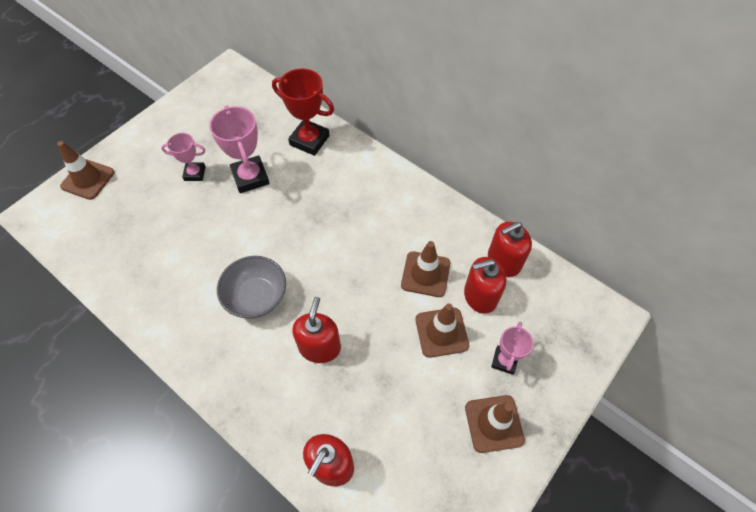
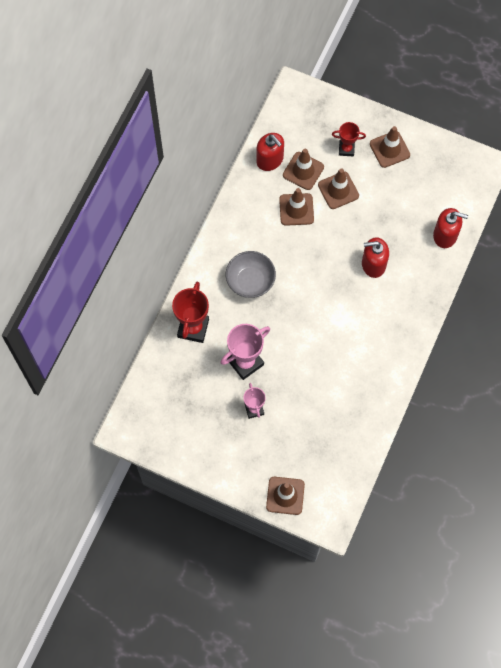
camera: 105 degrees left, 10 degrees up
grey bowl [217,256,286,319] -> grey bowl moved to [226,251,276,298]
red soap dispenser [464,257,507,314] -> brown traffic cone [283,149,324,190]
pink trophy [491,321,534,375] -> red trophy [332,122,366,157]

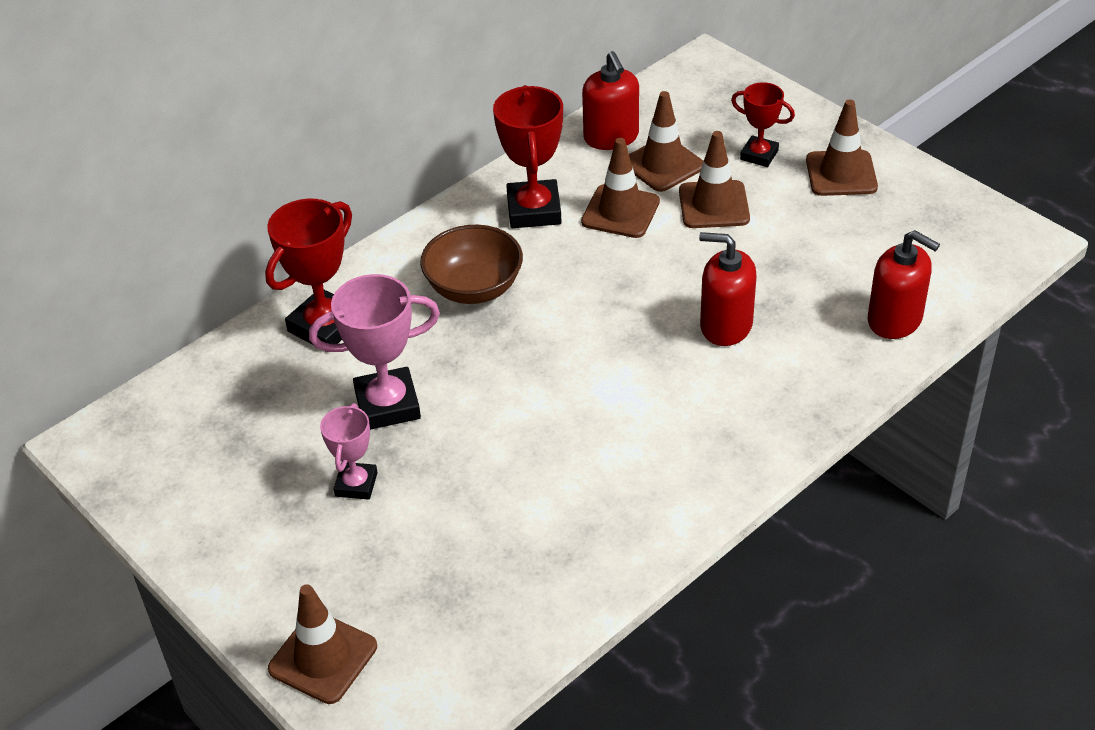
camera: 25 degrees right, 25 degrees down
grey bowl [226,251,276,298] -> brown bowl [420,225,523,304]
none -> red trophy [493,85,563,228]

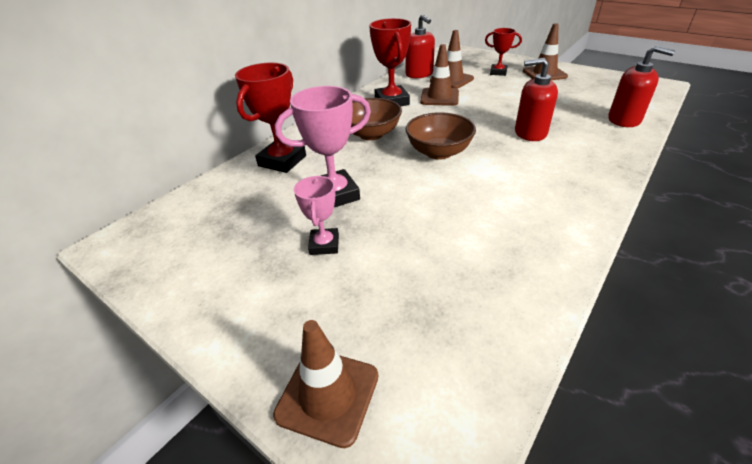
camera: 10 degrees left, 5 degrees down
brown traffic cone [679,131,750,228] -> none
none -> brown bowl [405,112,476,160]

